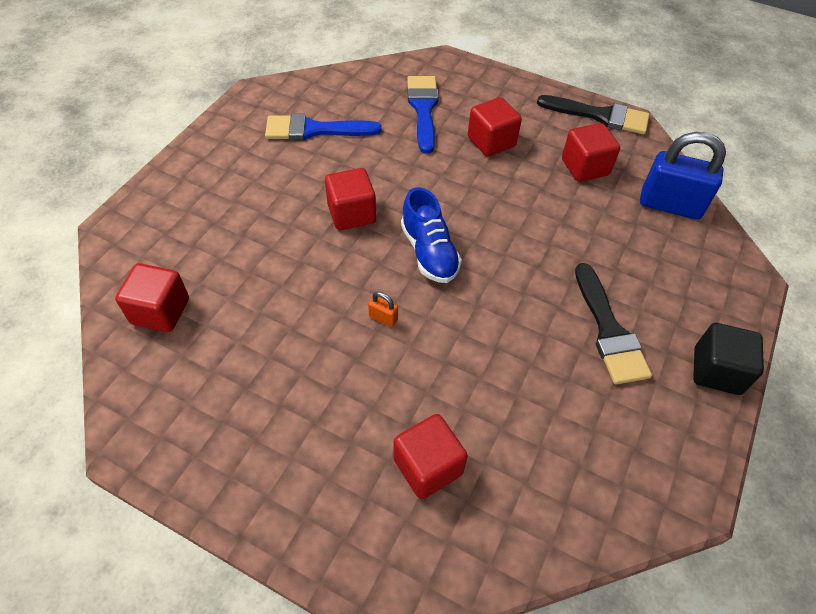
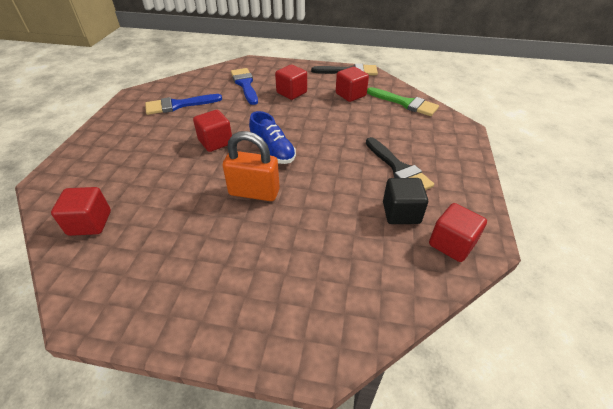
camera: 15 degrees left, 10 degrees down
orange padlock [368,292,398,327] -> orange padlock [223,131,280,201], size x2.49
red cube [393,414,468,499] -> red cube moved to [429,203,487,262]
blue padlock [640,132,726,220] -> green brush [367,87,439,116]
black cube [693,323,764,395] -> black cube moved to [383,178,428,224]

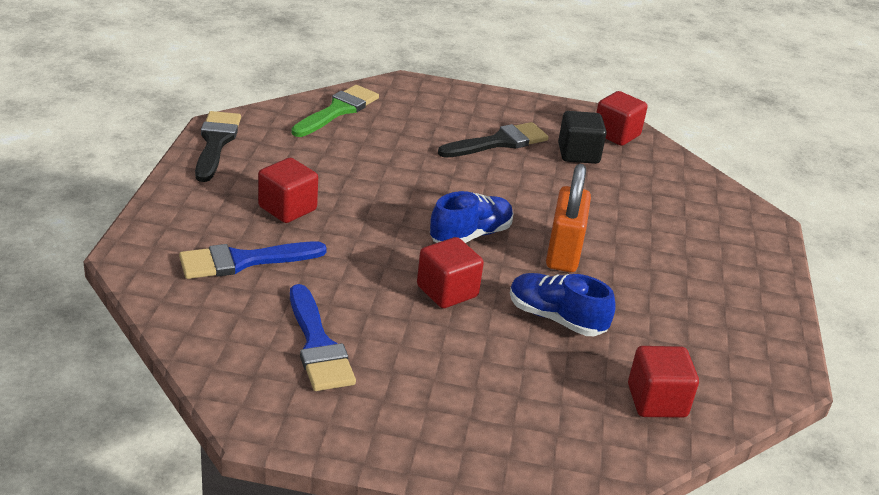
camera: 95 degrees left, 10 degrees down
red cube [336,67,369,102] -> none
none -> blue shoe [510,273,616,336]

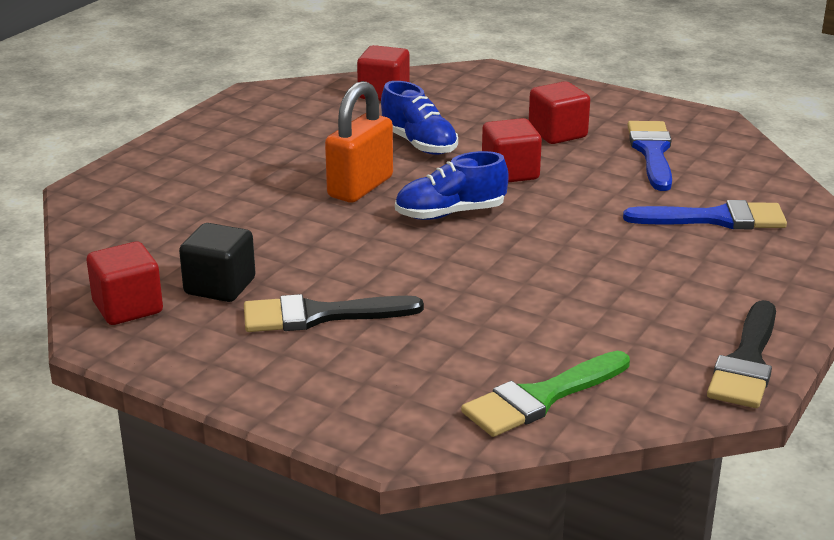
camera: 155 degrees left, 5 degrees down
red cube [258,158,318,223] -> red cube moved to [529,81,590,144]

